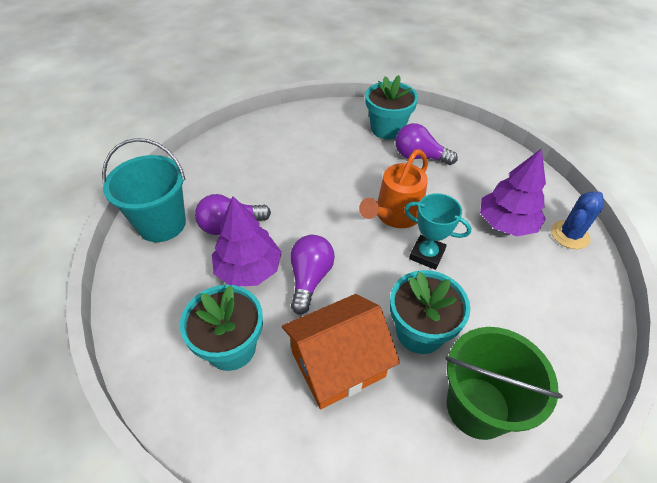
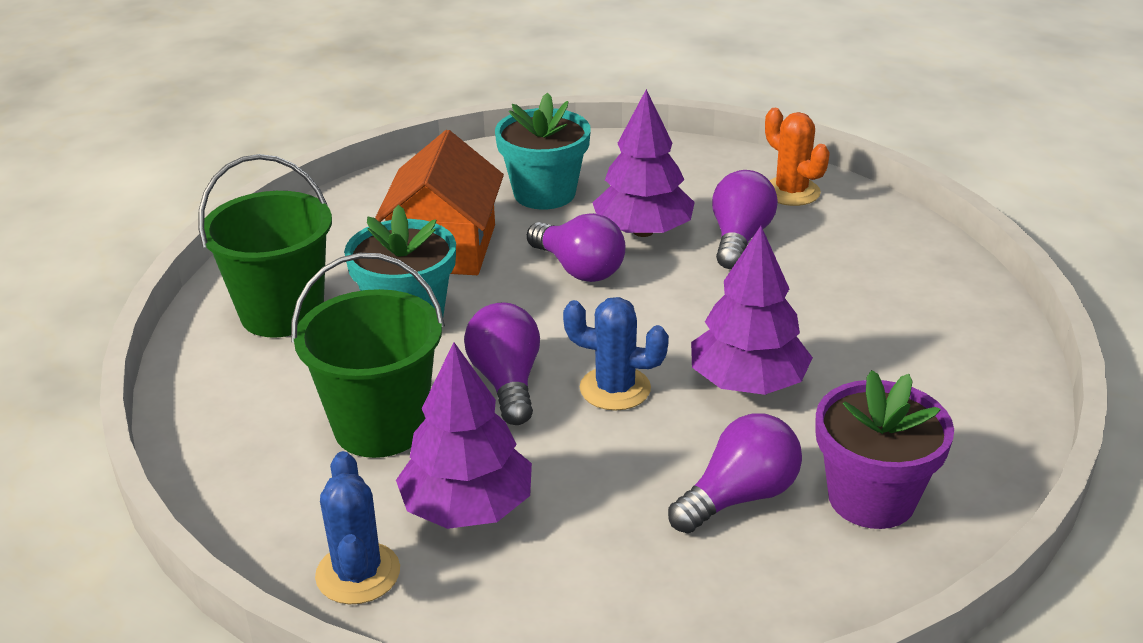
camera: 125 degrees right, 15 degrees down
turquoise bucket [102,138,186,242] -> orange cactus [765,108,830,206]
orange watering can [359,149,428,228] -> blue cactus [563,297,669,411]
turquoise flower pot [365,75,418,140] -> purple flower pot [815,370,954,529]
turquoise trophy [404,193,471,270] -> purple light bulb [464,303,540,425]
none -> green bucket [291,253,445,458]
none -> purple tree [691,226,813,395]

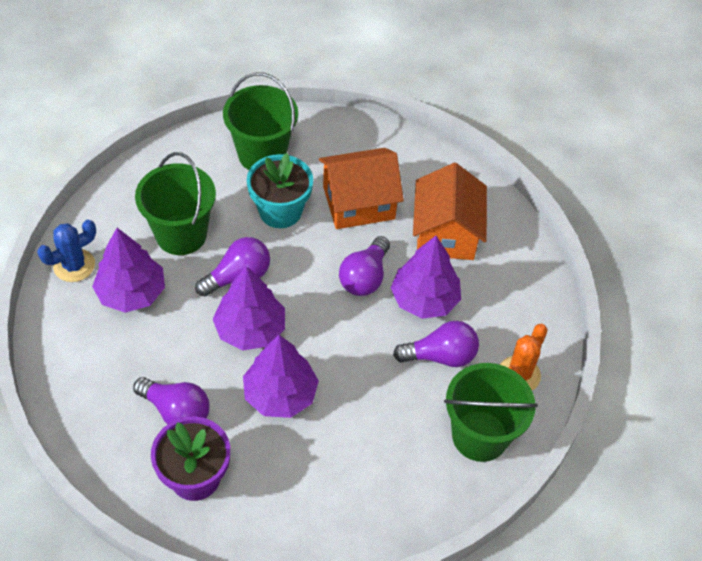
camera: 65 degrees right, 20 degrees up
turquoise flower pot [495,92,591,210] -> orange house [413,163,487,260]
blue cactus [563,297,669,411] -> purple tree [213,266,285,350]
none -> green bucket [444,363,538,462]

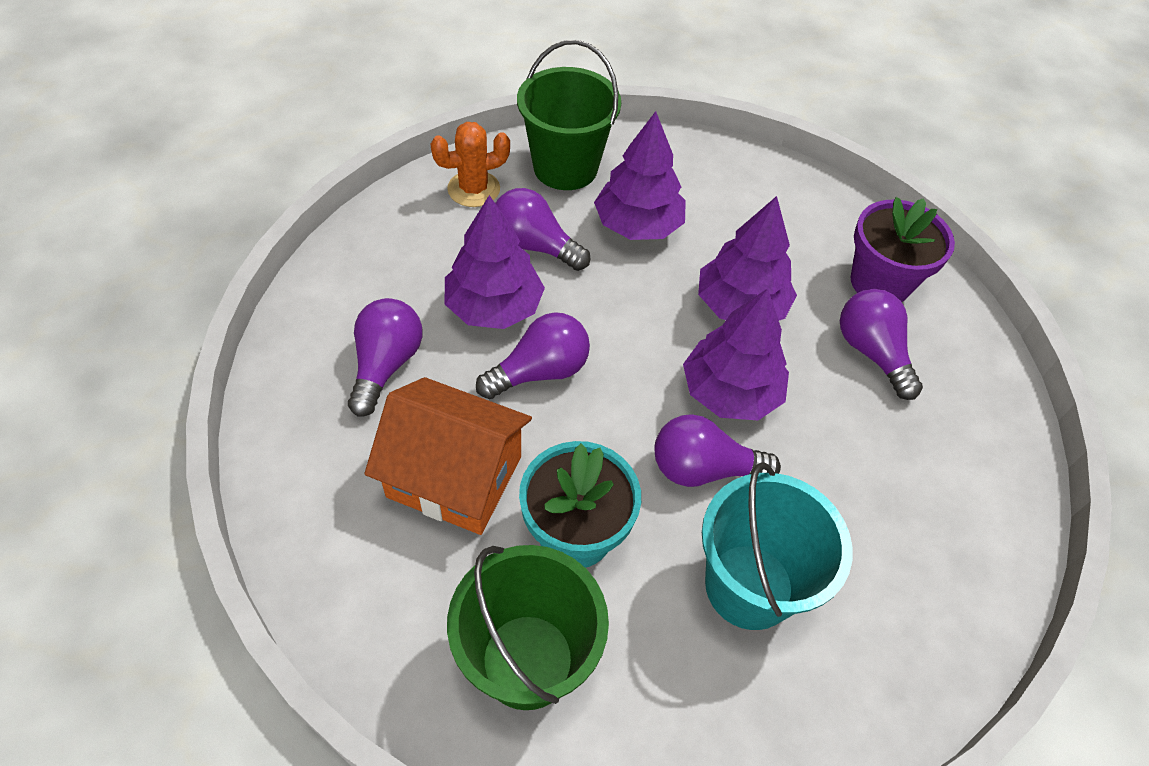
camera: 145 degrees left, 0 degrees up
blue cactus [37,220,96,282] -> none
purple tree [92,228,165,313] -> purple tree moved to [594,111,686,240]
green bucket [135,152,216,255] -> turquoise bucket [702,462,853,630]
orange house [413,163,487,260] -> purple light bulb [348,298,422,416]

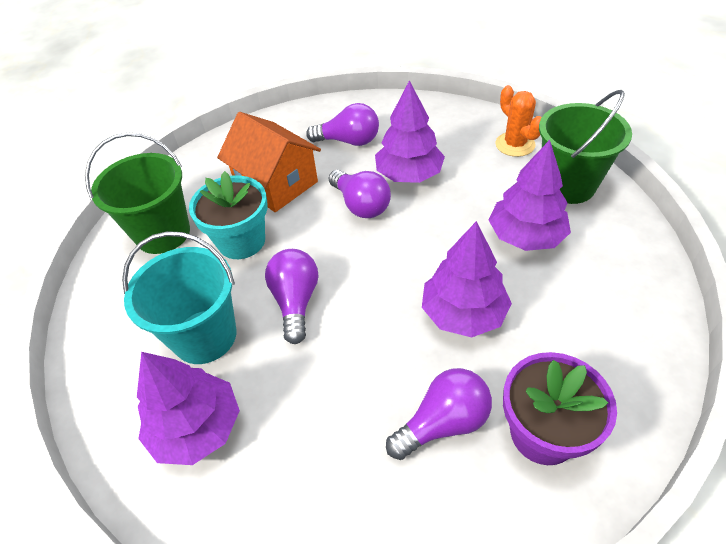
camera: 90 degrees right, 5 degrees down
orange house [364,377,532,535] -> orange house turned 60 degrees counterclockwise [217,112,321,212]
purple light bulb [495,188,590,271] -> none
purple tree [683,288,789,420] -> purple tree moved to [137,352,240,465]

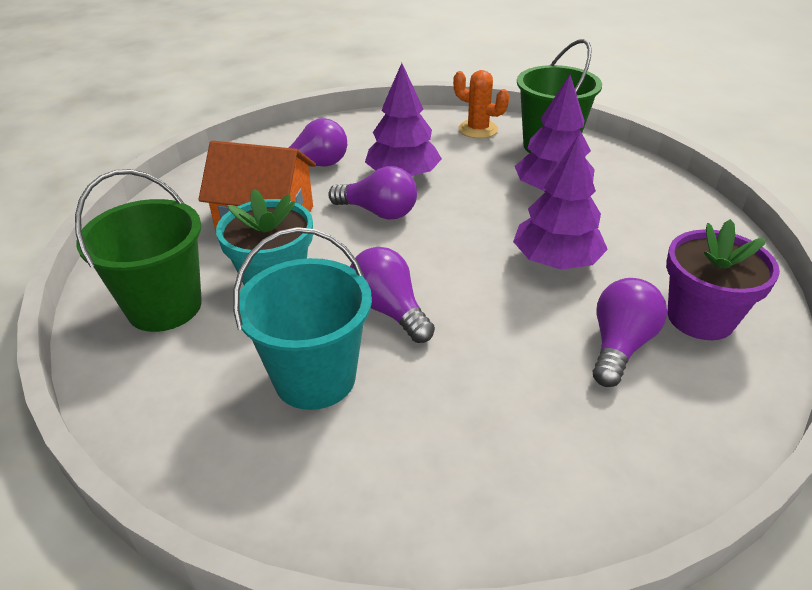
camera: 35 degrees left, 10 degrees down
purple tree [137,352,240,465] -> none

